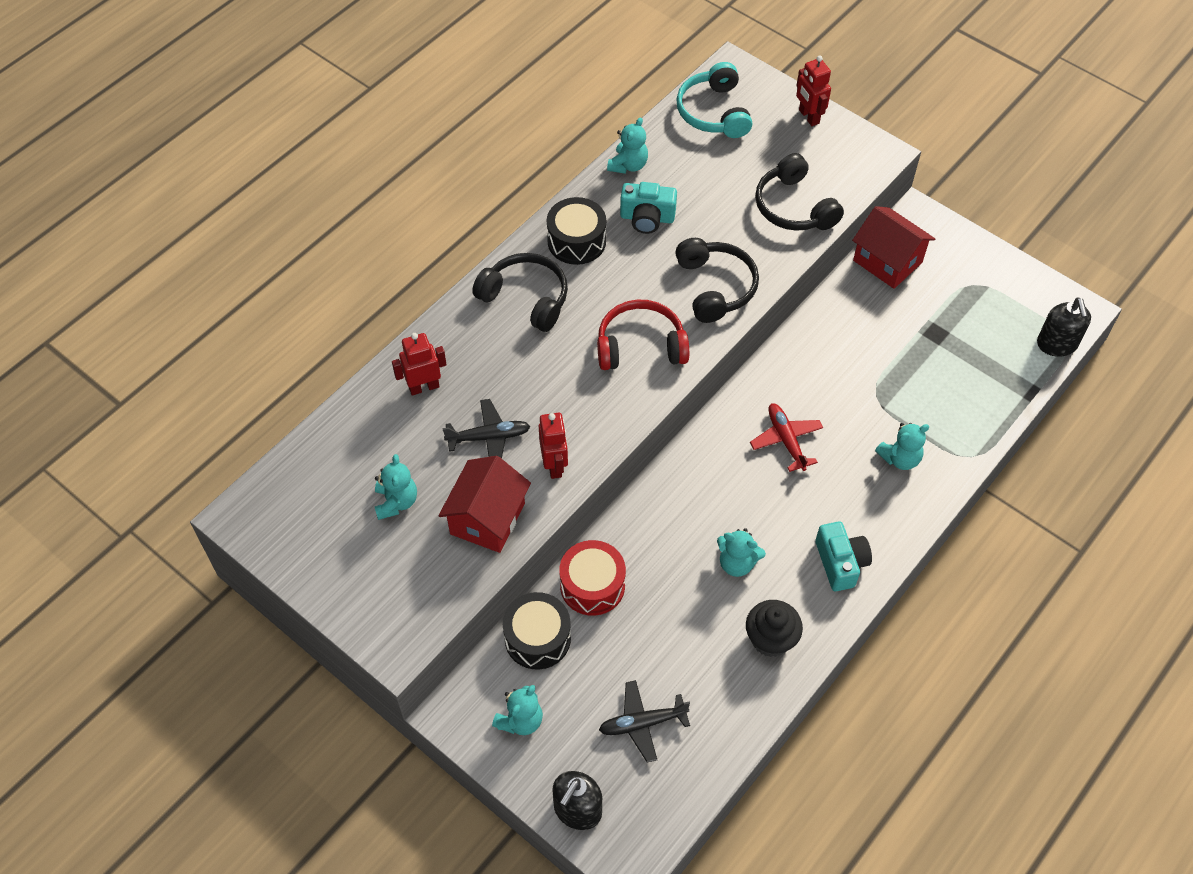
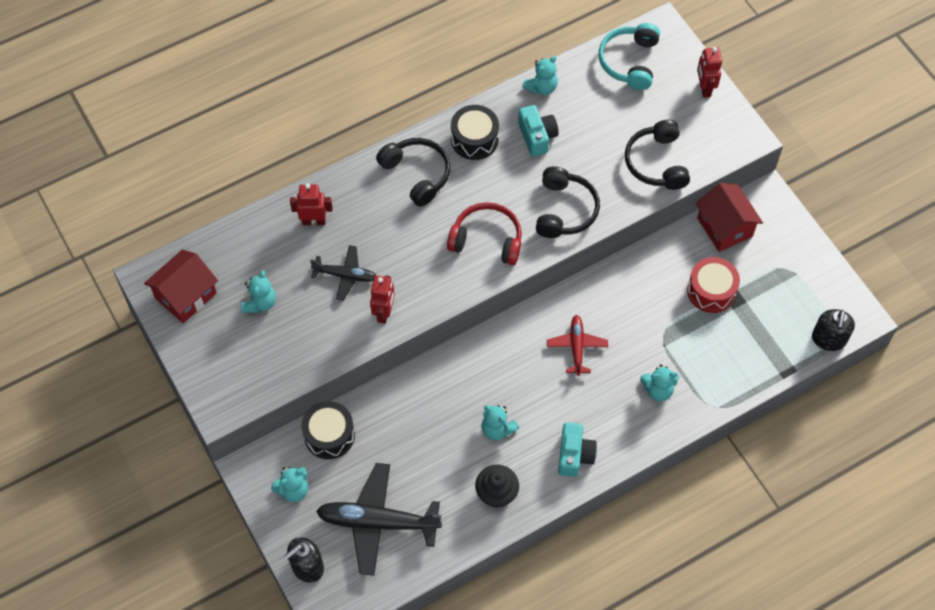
camera: 20 degrees right, 5 degrees up
red house [438,456,531,553] -> red house moved to [144,249,218,323]
red drum [559,540,626,616] -> red drum moved to [687,257,740,313]
black plane [599,680,690,763] -> black plane [316,463,442,576], size x1.79
turquoise camera [620,182,677,234] -> turquoise camera turned 135 degrees counterclockwise [518,105,559,156]

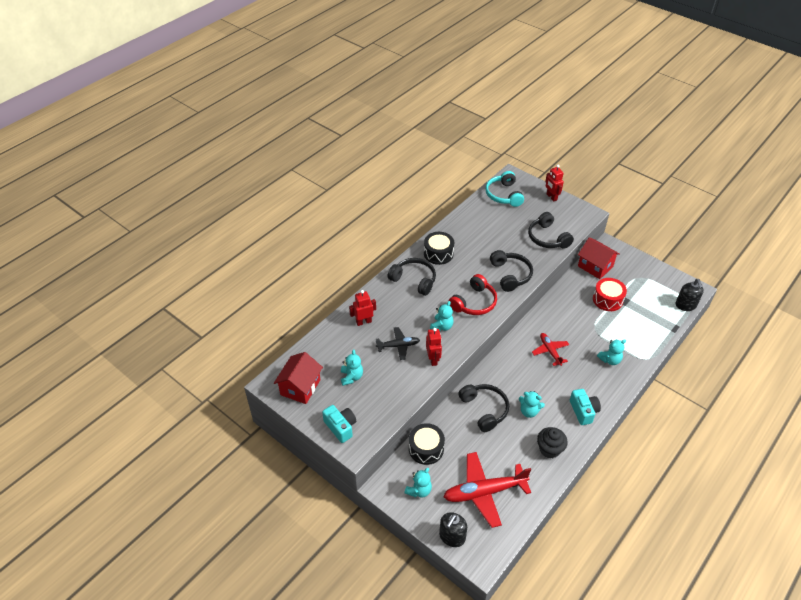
camera: 20 degrees left, 15 degrees down
black plane [316,463,442,576] -> red plane [443,452,531,528]
red headphones [447,202,522,265] -> red headphones turned 135 degrees clockwise [449,274,497,315]
turquoise camera [518,105,559,156] -> turquoise camera moved to [322,405,356,443]
turquoise teddy bear [522,56,558,95] -> turquoise teddy bear moved to [430,301,454,332]
none -> black headphones [458,384,509,432]

